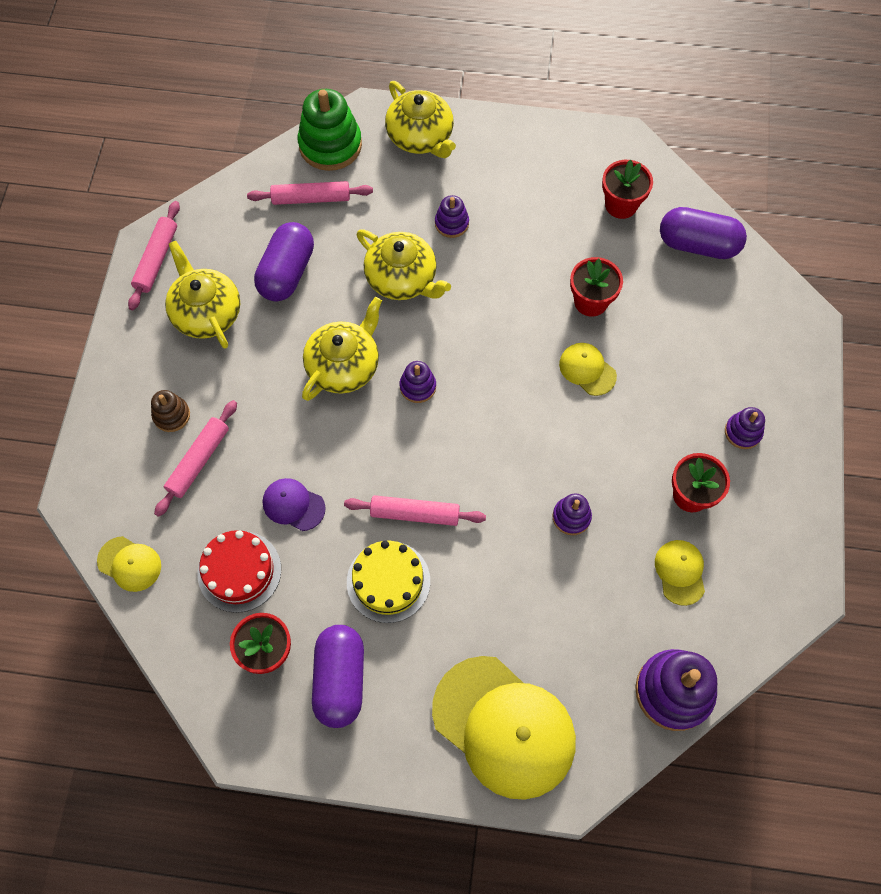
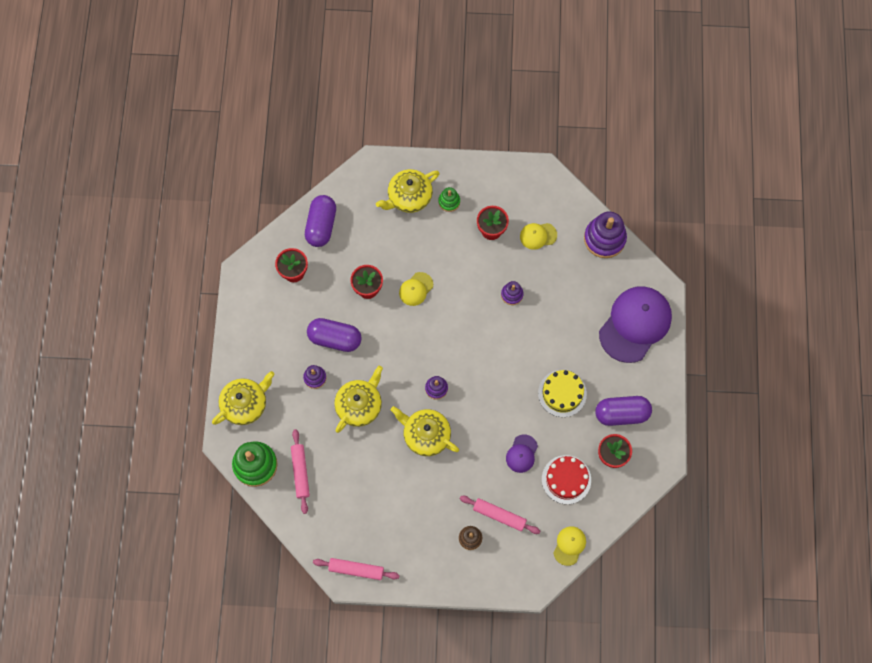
camera: 95 degrees left, 5 degrees up
yellow teapot [165,241,240,349] -> yellow teapot moved to [376,169,440,213]
purple capsule [254,222,314,302] -> purple capsule moved to [307,318,362,352]
pink rolling pin [344,495,486,526] -> none
yellow cap [432,656,576,800] -> purple cap [599,286,672,363]
purple stacking toy [725,407,765,449] -> green stacking toy [438,187,460,212]

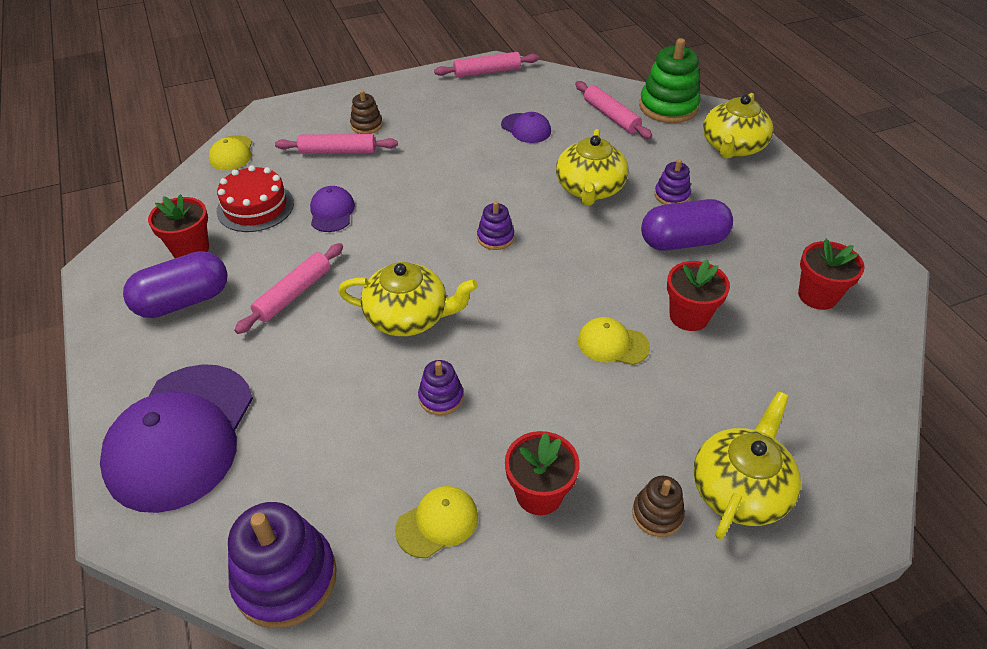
camera: 155 degrees right, 25 degrees down
purple capsule [305,195,336,247] -> none
yellow teapot [391,406,459,456] -> yellow teapot moved to [338,262,478,336]
yellow cap [399,272,433,306] -> yellow cap turned 90 degrees counterclockwise [578,317,650,365]
green stacking toy [438,187,460,212] -> brown stacking toy [632,476,685,537]
yellow cake [538,370,587,417] -> pink rolling pin [234,243,343,334]
none -> purple cap [501,112,551,143]

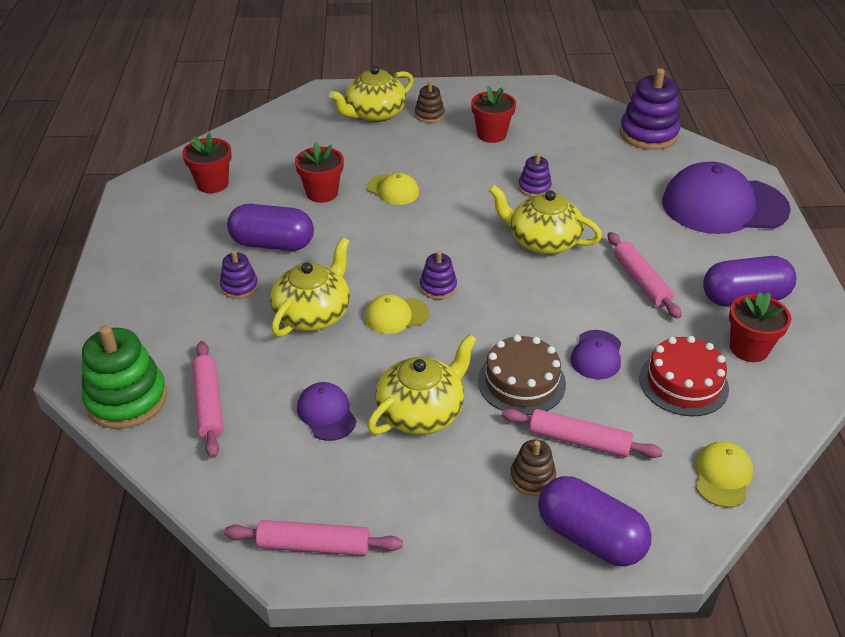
camera: 160 degrees left, 5 degrees down
purple cap [100,364,253,513] -> purple cap turned 120 degrees counterclockwise [662,162,791,234]
pink rolling pin [234,243,343,334] -> pink rolling pin turned 75 degrees counterclockwise [608,232,682,319]
yellow cap [395,486,478,558] -> yellow cap moved to [364,294,429,334]
yellow teapot [703,93,774,159] -> yellow teapot moved to [367,334,477,434]
none -> brown cake [478,334,566,415]
none -> purple capsule [538,476,651,567]

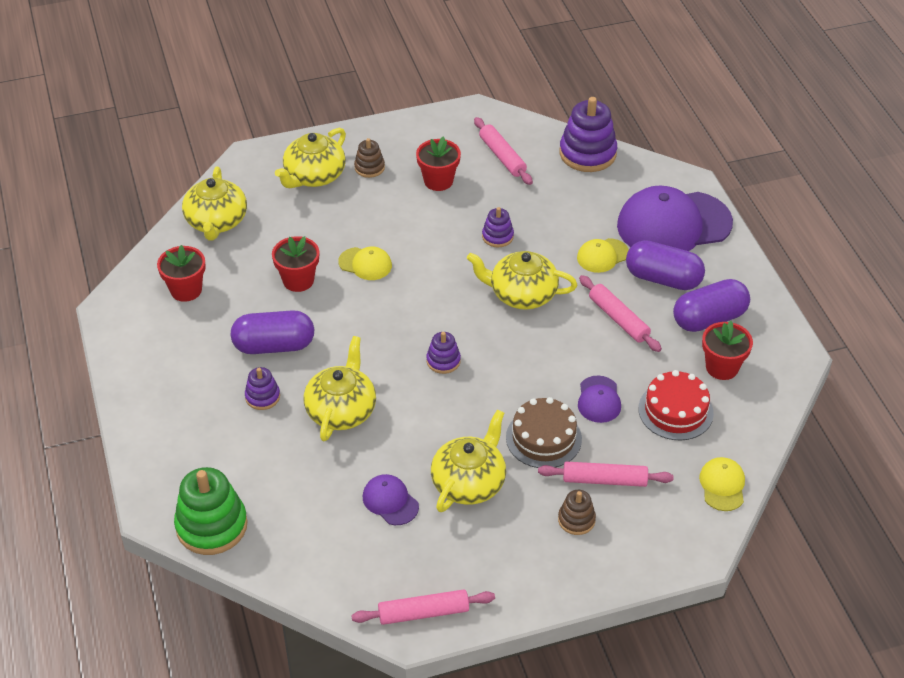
camera: 15 degrees left, 5 degrees up
pink rolling pin [192,341,223,458] -> pink rolling pin moved to [474,117,533,185]
yellow cap [364,294,429,334] -> yellow cap moved to [577,238,629,273]
purple capsule [538,476,651,567] -> purple capsule moved to [626,240,705,290]
none -> yellow teapot [182,167,247,241]

